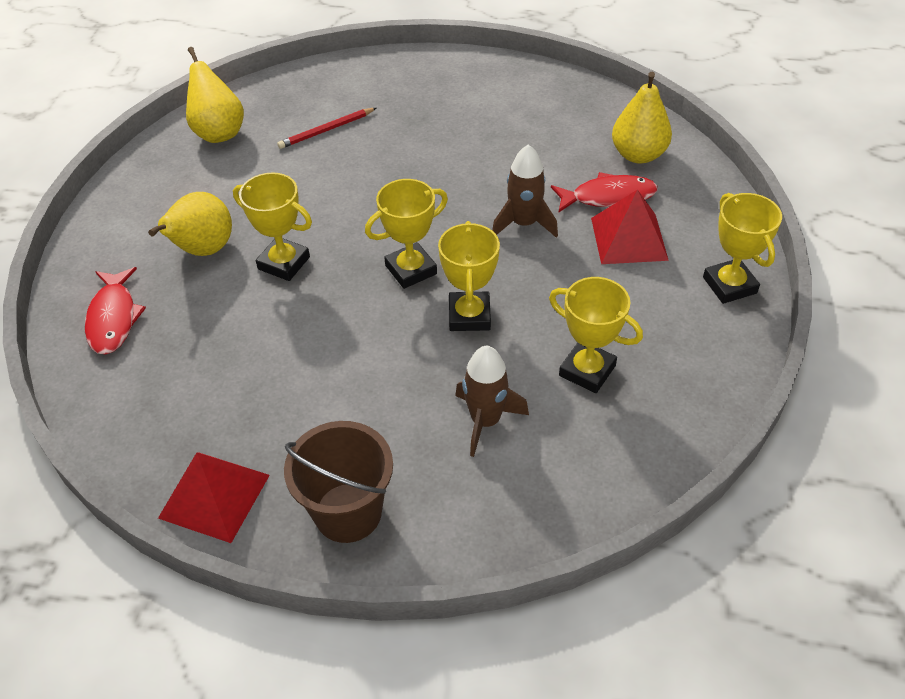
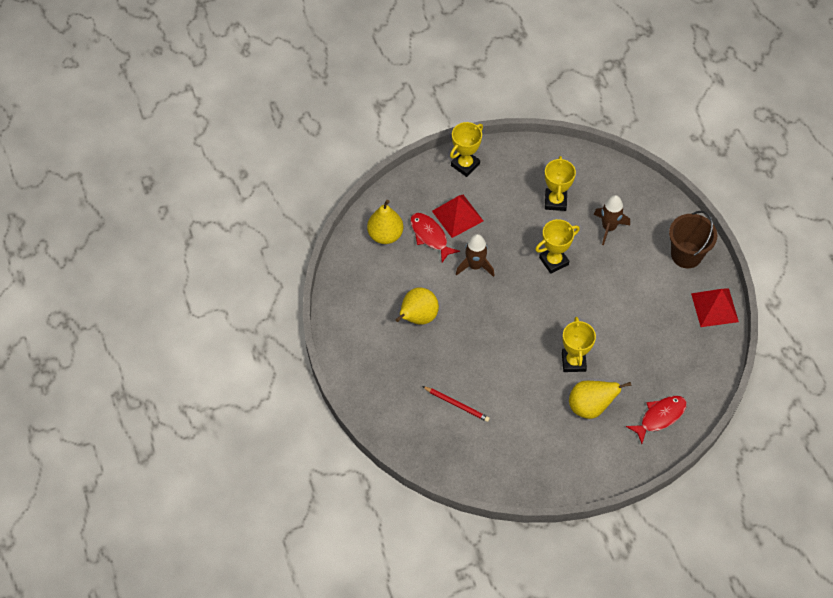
camera: 120 degrees left, 10 degrees up
yellow pear [186,47,244,143] -> yellow pear moved to [396,287,439,325]
yellow trophy [365,179,448,289] -> none

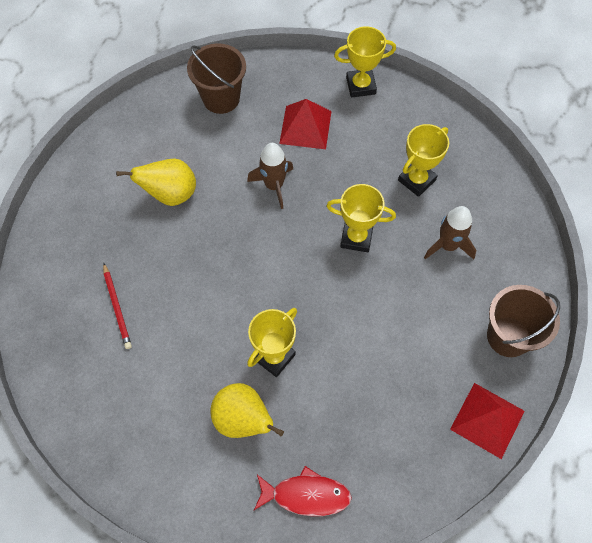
camera: 40 degrees right, 5 degrees up
yellow pear [367,200,403,244] -> brown bucket [187,43,246,114]
red fish [410,213,460,262] -> none

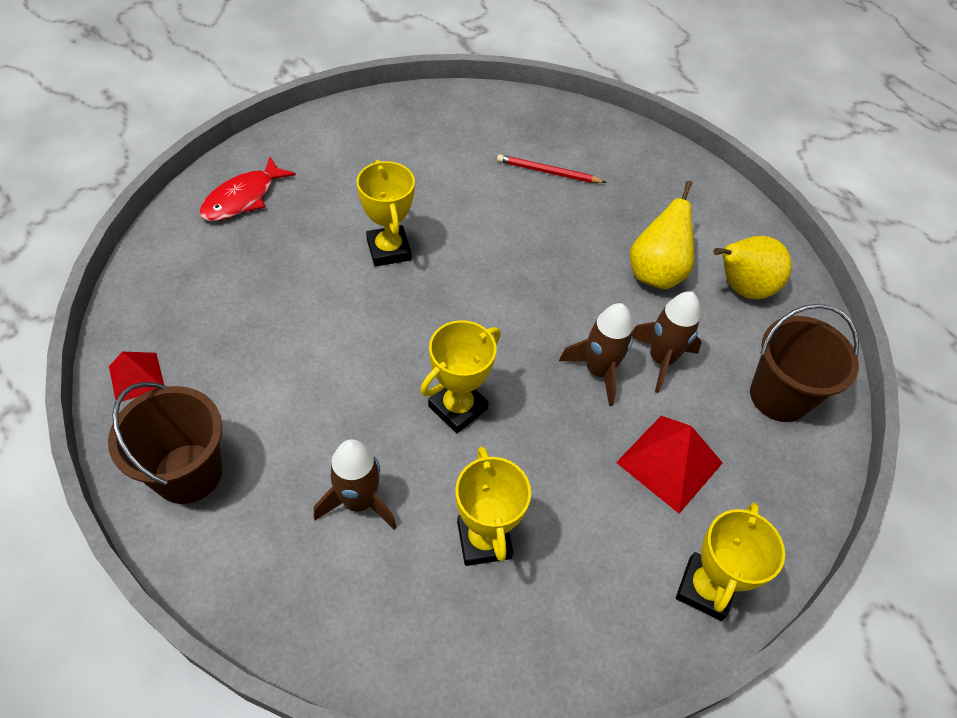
camera: 120 degrees right, 10 degrees down
yellow pear [210,383,284,438] -> yellow pear moved to [713,236,792,299]
red pyramid [450,383,525,459] -> red pyramid [109,352,164,401], size x0.62
none -> brown rocket [632,291,702,393]

